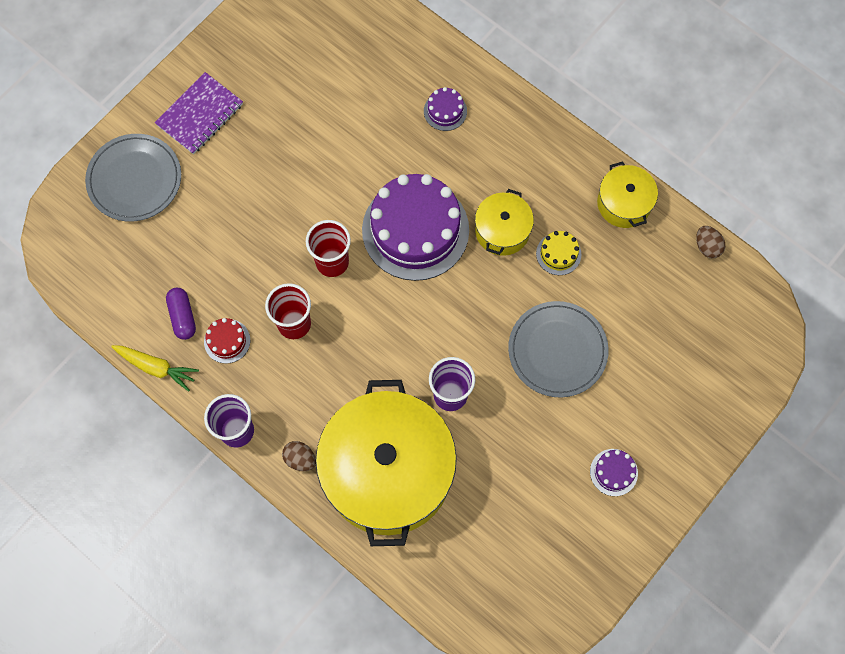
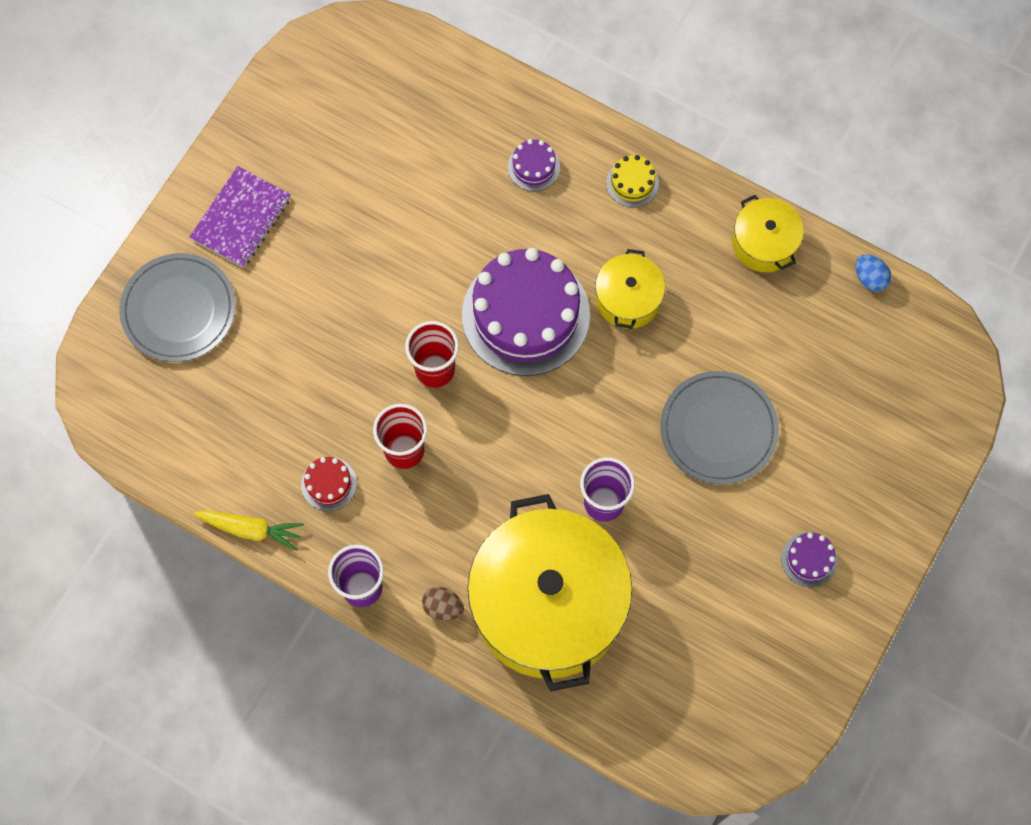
camera: 10 degrees left, 0 degrees up
purple capsule [166,288,196,340] -> none
yellow cake [536,231,581,275] -> yellow cake moved to [606,155,659,207]
brown egg [696,226,725,258] -> blue egg [855,254,891,292]

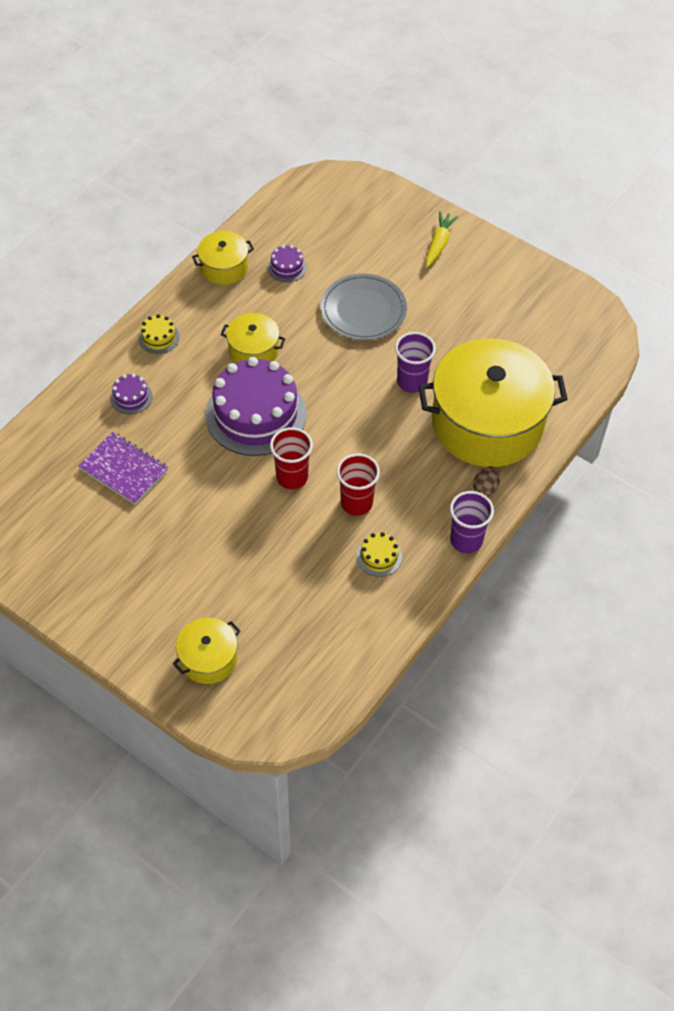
camera: 85 degrees left, 15 degrees down
grey plate [119,253,236,362] -> yellow pot [173,618,241,684]
purple notebook [190,166,291,268] -> purple notebook moved to [79,432,168,505]
yellow carrot [194,511,304,551] -> yellow carrot moved to [426,211,459,268]
red cake [301,457,357,511] -> yellow cake [357,532,402,577]
purple cake [781,532,838,587] -> purple cake moved to [268,245,307,282]
blue egg [855,254,891,292] -> none

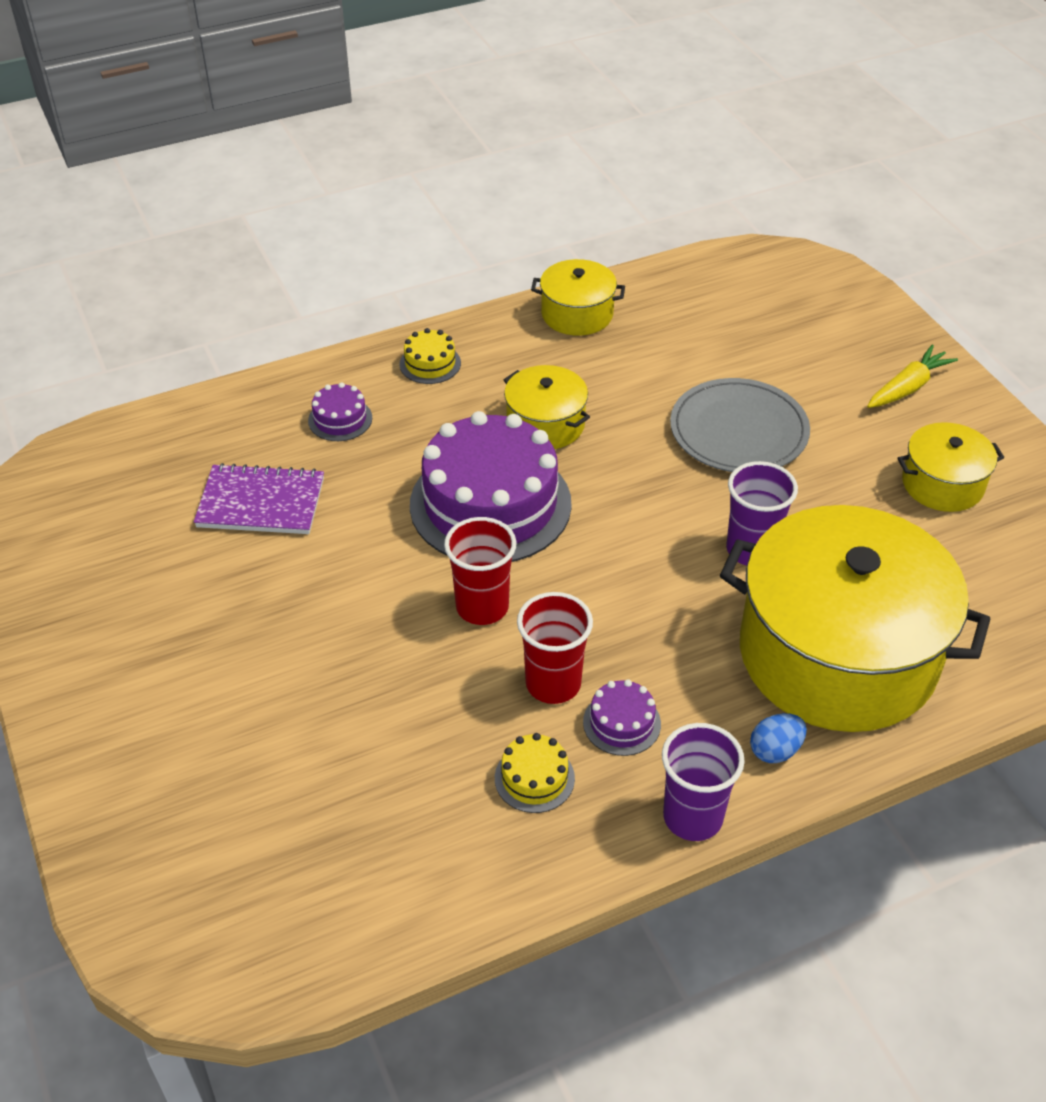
camera: 30 degrees right, 10 degrees down
purple notebook [79,432,168,505] -> purple notebook turned 60 degrees counterclockwise [194,463,324,534]
yellow pot [173,618,241,684] -> yellow pot moved to [897,422,1004,512]
purple cake [268,245,307,282] -> purple cake moved to [583,679,661,756]
brown egg [473,466,500,497] -> blue egg [750,713,807,763]

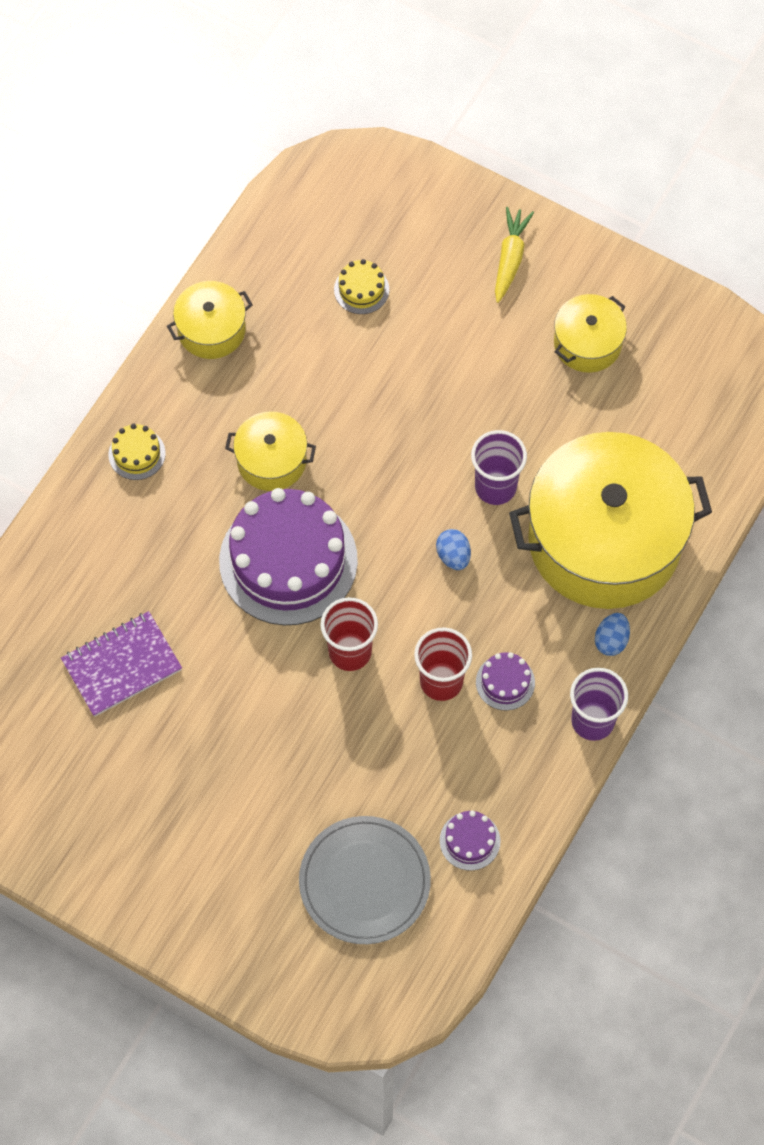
camera: 35 degrees left, 20 degrees up
purple cake [308,382,372,441] -> purple cake moved to [440,811,500,871]
yellow cake [495,733,575,813] -> yellow cake moved to [334,259,389,314]
grey plate [670,378,810,472] -> grey plate moved to [299,816,431,944]
none -> blue egg [436,529,471,570]

